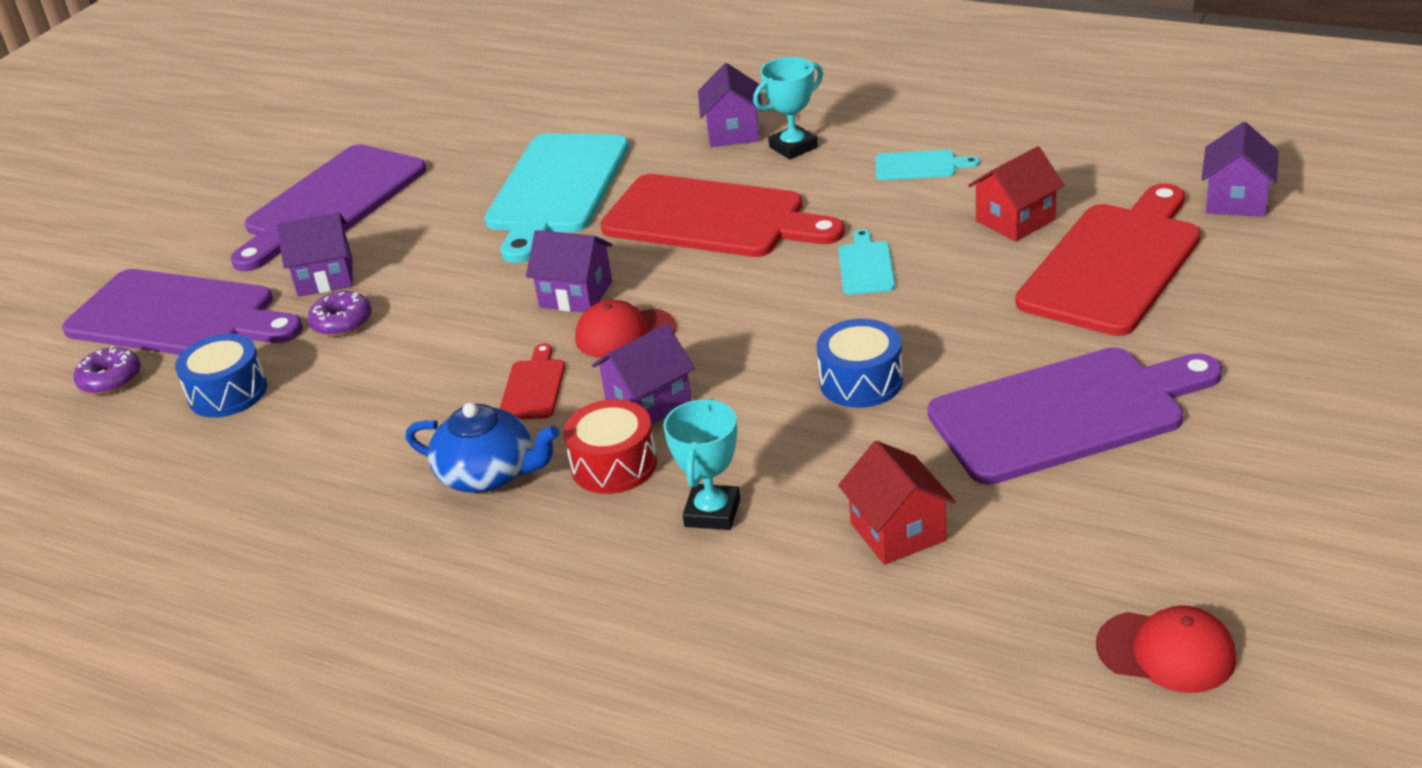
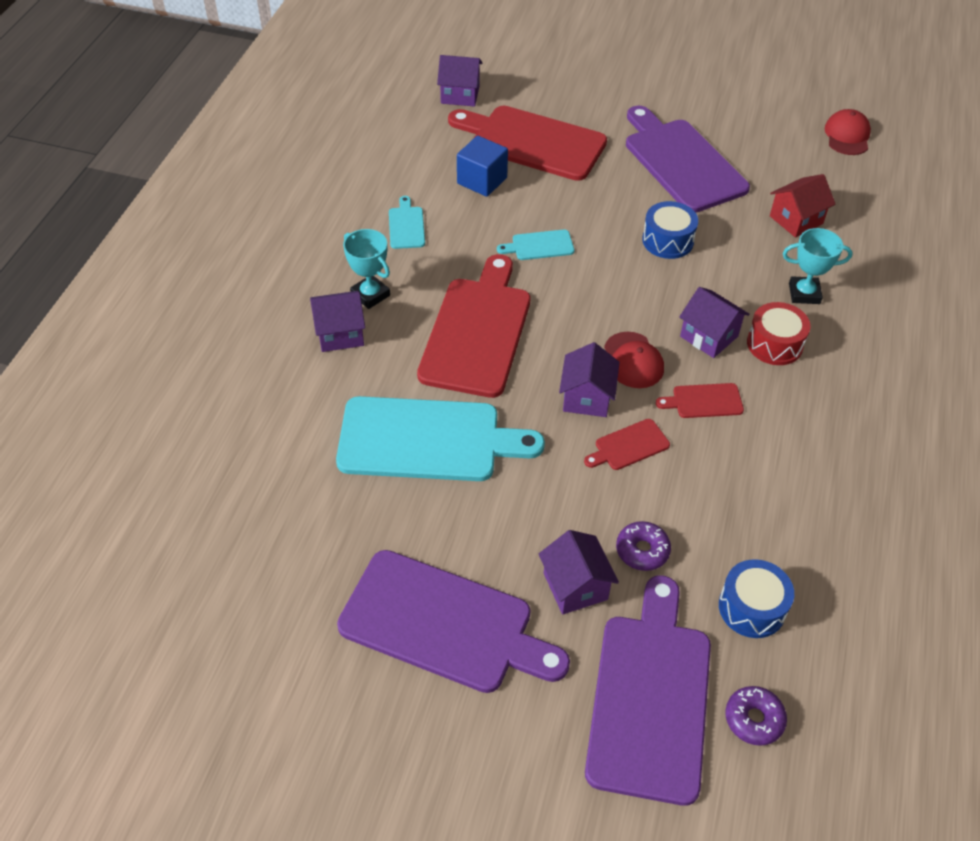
camera: 105 degrees left, 15 degrees up
blue teapot [406,403,559,493] -> none
red house [968,146,1064,241] -> blue cube [457,136,508,197]
none -> red cutting board [584,419,670,470]

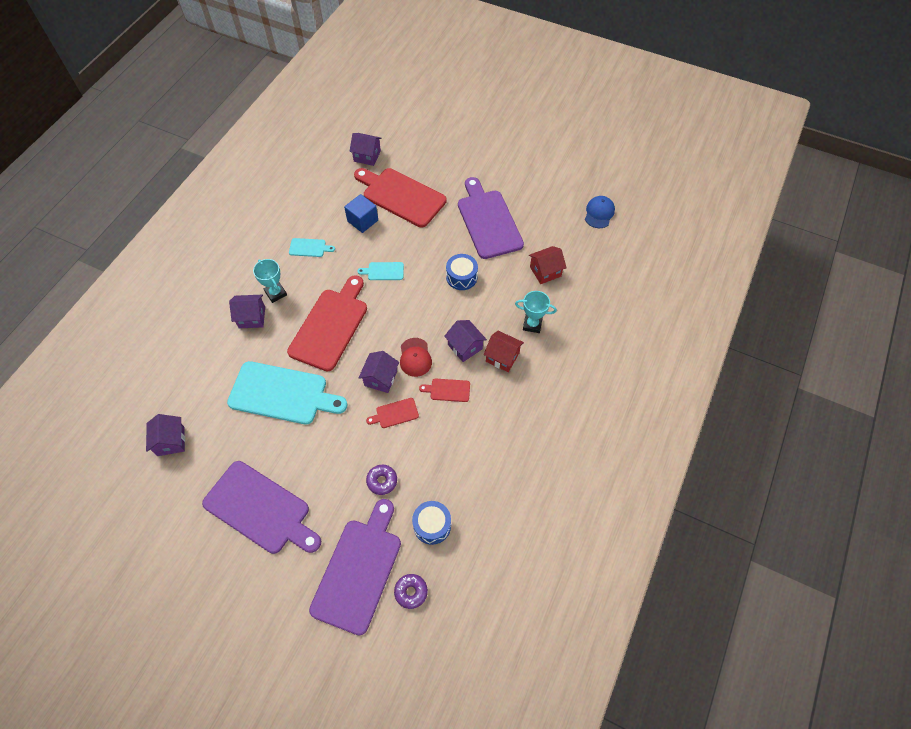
camera: 10 degrees right, 10 degrees up
turquoise cutting board [389,196,425,249] -> turquoise cutting board turned 90 degrees clockwise [289,238,335,257]
purple house [539,530,619,615] -> purple house moved to [146,414,185,456]
red drum [747,302,811,365] -> red house [484,331,524,372]
red cap [825,109,871,155] -> blue cap [585,196,615,228]

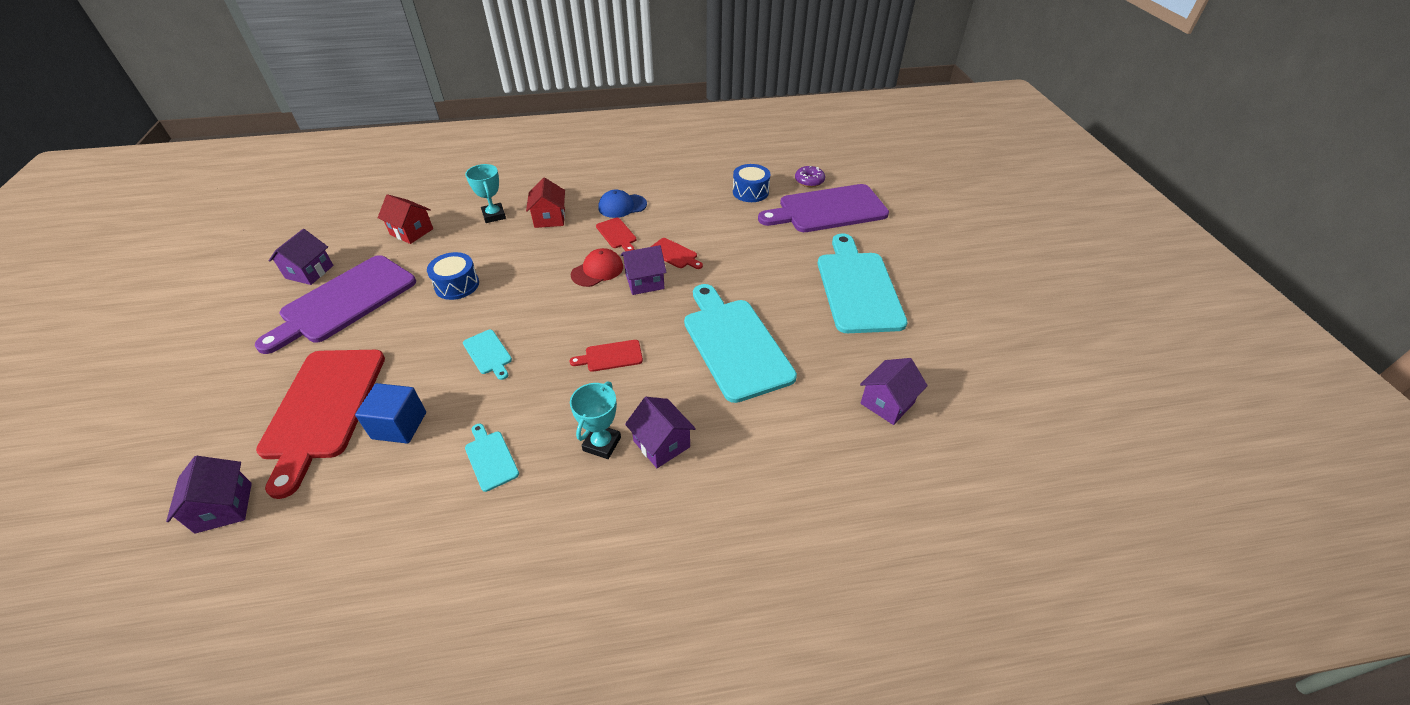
camera: 125 degrees left, 15 degrees down
purple cutting board [202,461,321,554] -> turquoise cutting board [818,233,908,333]
red cutting board [287,275,367,371] -> red cutting board [569,340,643,372], size x0.43
purple donut [366,465,397,495] -> none
purple house [444,320,487,362] -> purple house moved to [269,229,334,285]
blue cap [585,196,615,228] -> blue cap moved to [598,189,647,218]

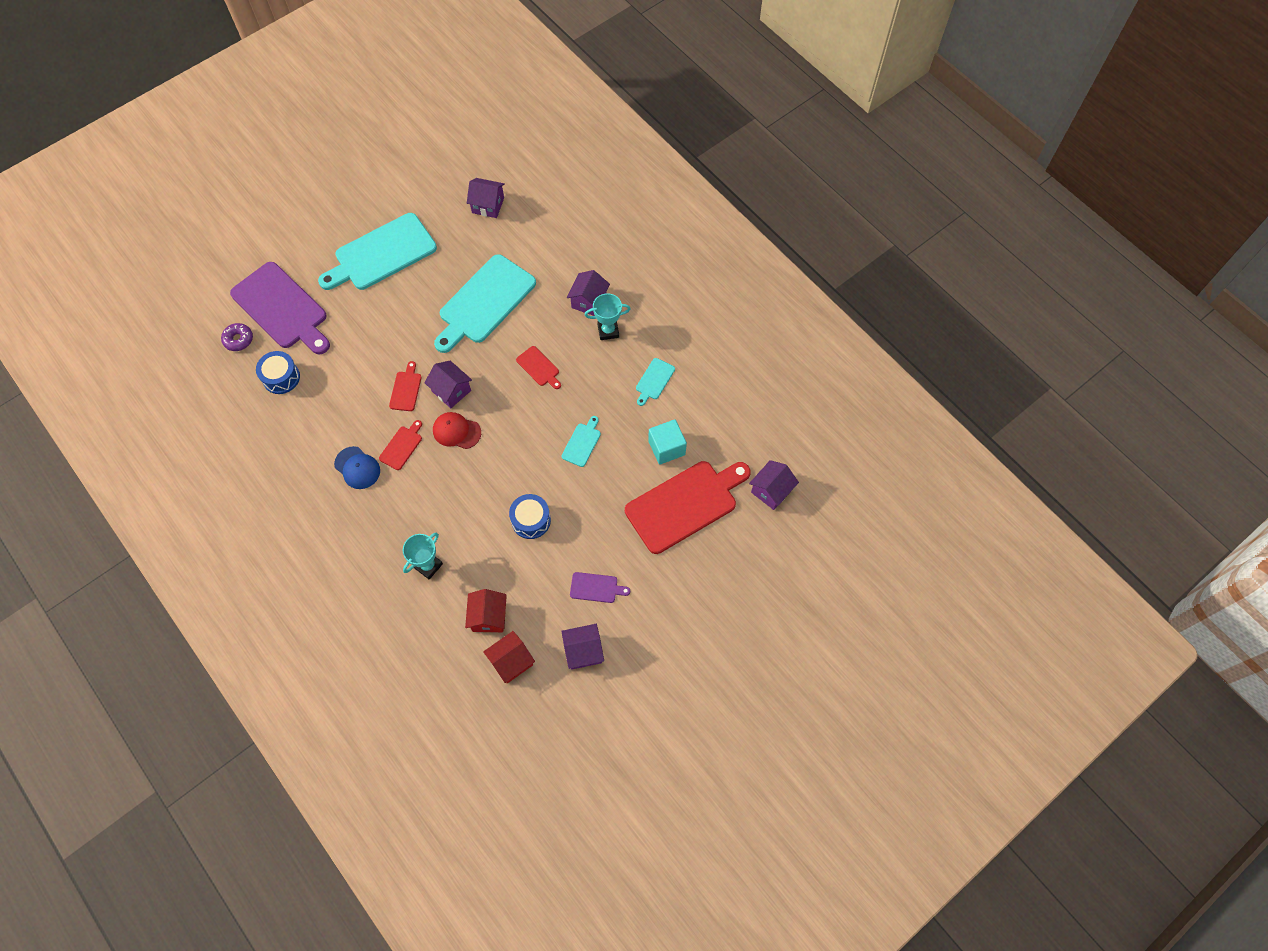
camera: 120 degrees left, 20 degrees up
purple cutting board [255,255,416,354] -> purple cutting board [570,572,630,603], size x0.43
blue cube [355,383,426,444] -> turquoise cube [648,419,687,465]
red house [526,177,565,228] -> red house moved to [483,631,535,683]

